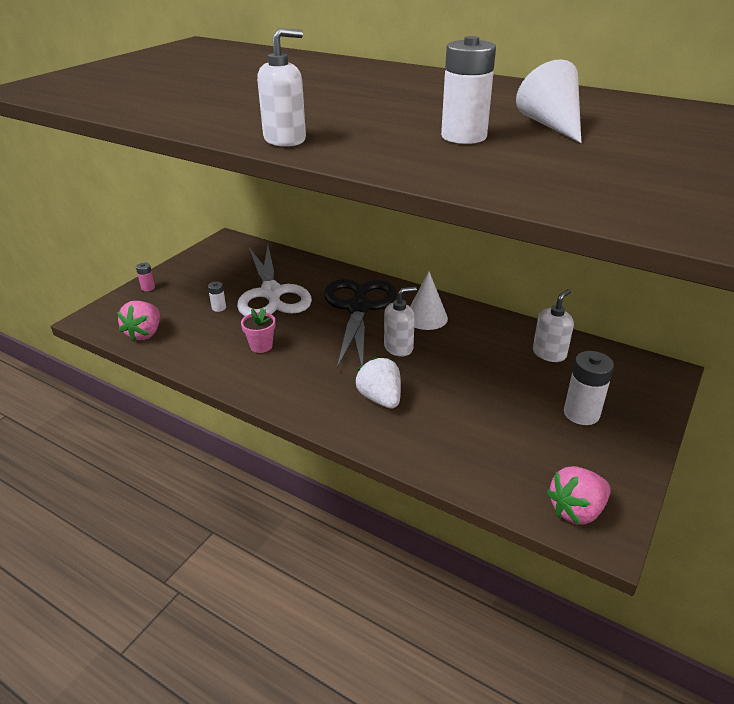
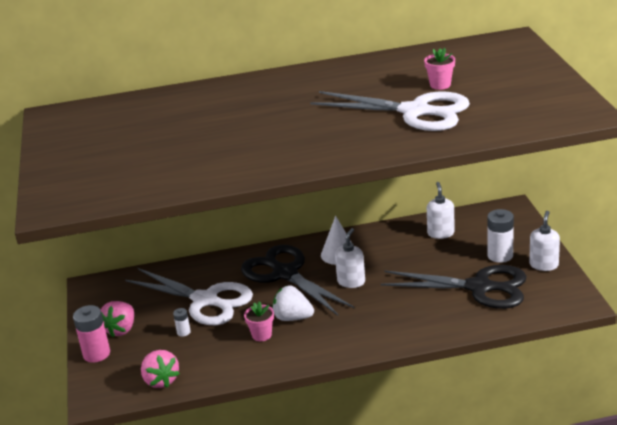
camera: 40 degrees left, 5 degrees down
pink battery [136,263,155,291] -> pink battery [73,305,110,363], size x1.97
white soap dispenser [257,28,306,147] -> white soap dispenser moved to [529,211,560,271]
white strawberry [355,357,401,408] -> white strawberry moved to [272,286,314,321]
white battery [441,36,496,144] -> white scissors [310,91,470,131]
white cone [516,59,581,143] -> pink flower pot [424,48,455,90]
pink strawberry [547,466,611,525] -> pink strawberry moved to [101,301,134,337]
none -> black scissors [381,265,527,309]

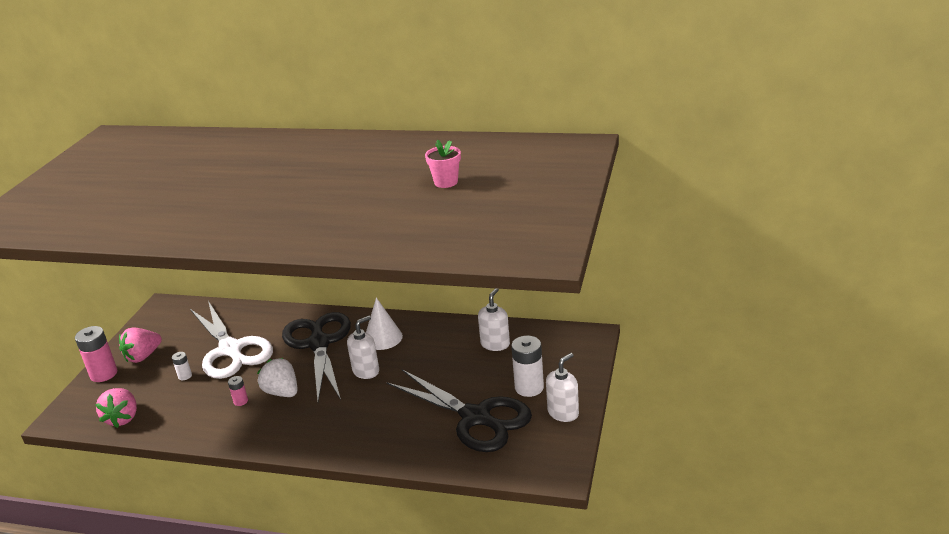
camera: 25 degrees right, 0 degrees up
pink flower pot [244,301,274,341] -> pink battery [228,376,248,406]
white scissors [310,91,470,131] -> none

